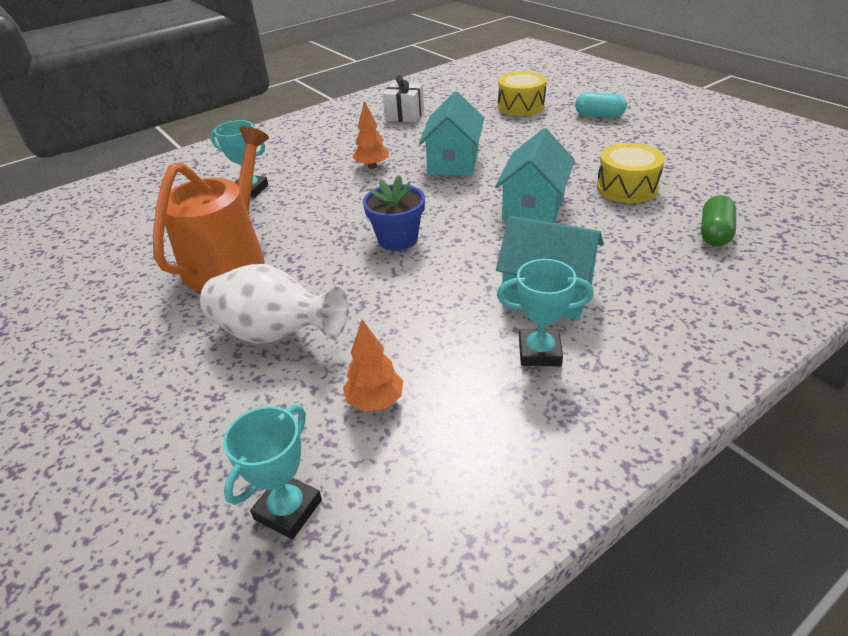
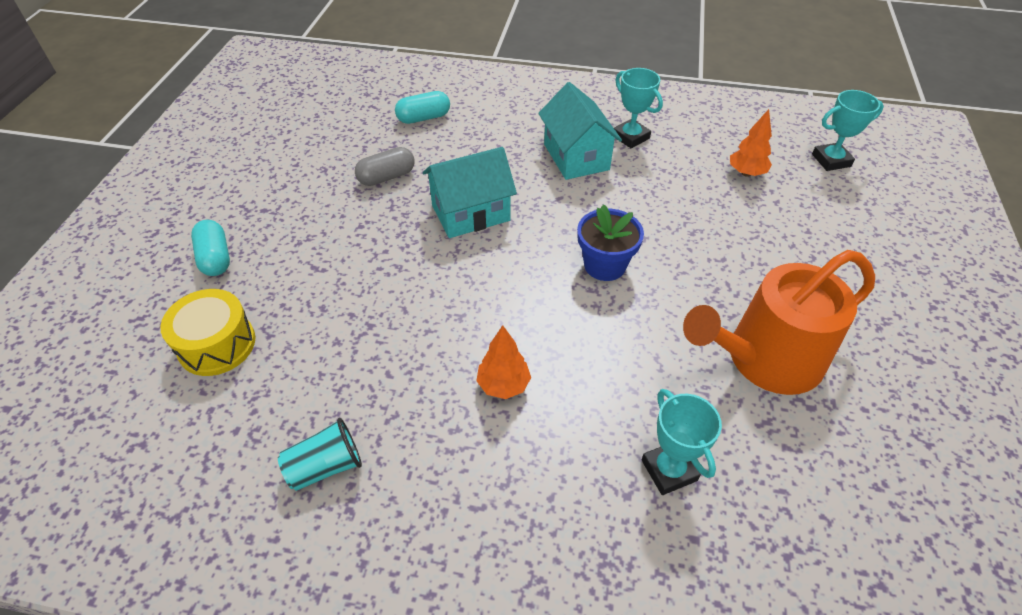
camera: 135 degrees left, 10 degrees up
white vase [200,264,348,344] -> none
white gift [383,75,424,122] -> turquoise cup [278,418,362,491]
turquoise house [419,91,484,176] -> none
yellow drum [596,143,665,203] -> grey capsule [355,147,415,186]
green capsule [701,195,736,246] -> turquoise capsule [395,91,450,124]

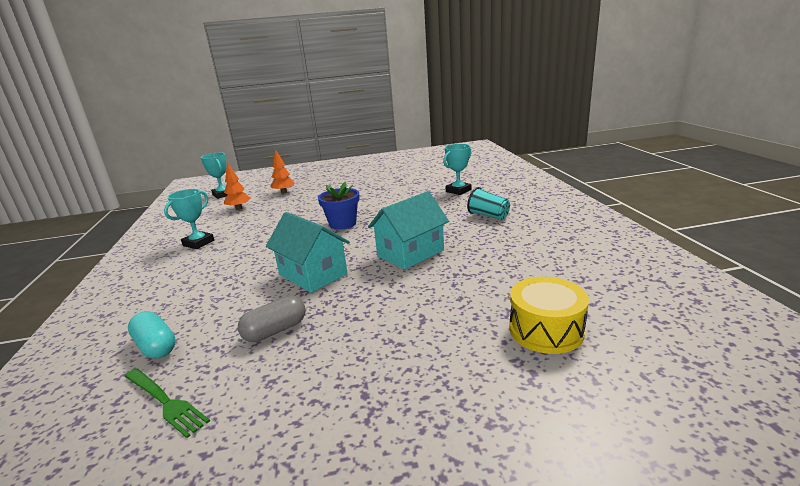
camera: 110 degrees left, 25 degrees down
turquoise capsule [191,220,230,276] -> none
turquoise cup [278,418,362,491] -> turquoise cup moved to [467,187,510,220]
grey capsule [355,147,415,186] -> grey capsule turned 75 degrees counterclockwise [238,296,305,342]
orange tree [476,325,531,399] -> orange tree moved to [270,149,295,194]
turquoise house [538,82,622,180] -> turquoise house moved to [368,191,449,270]
orange watering can [683,250,875,395] -> none
none -> green fork [124,368,210,438]

